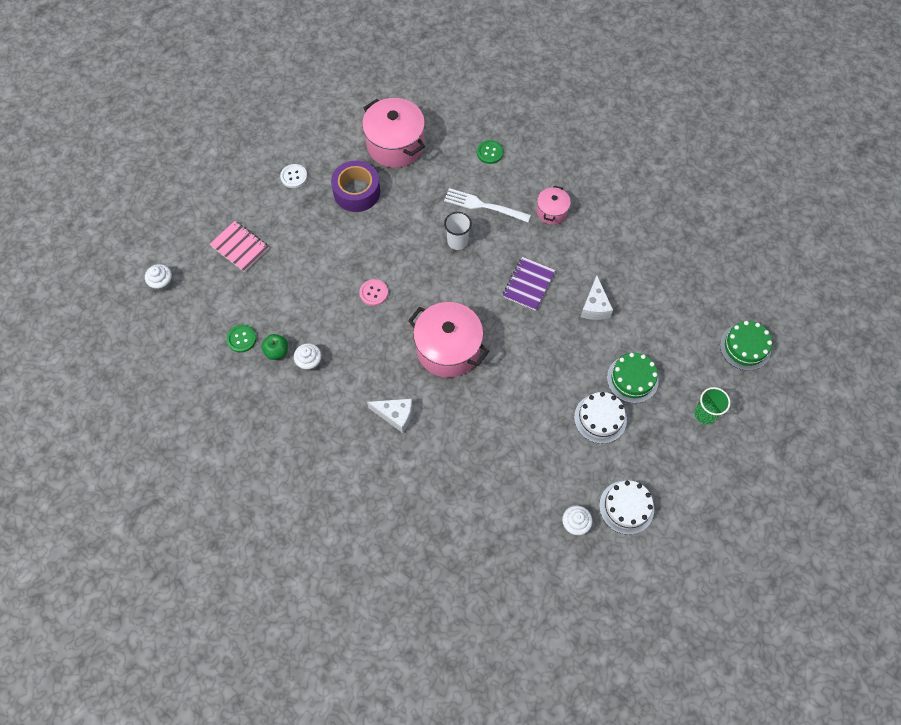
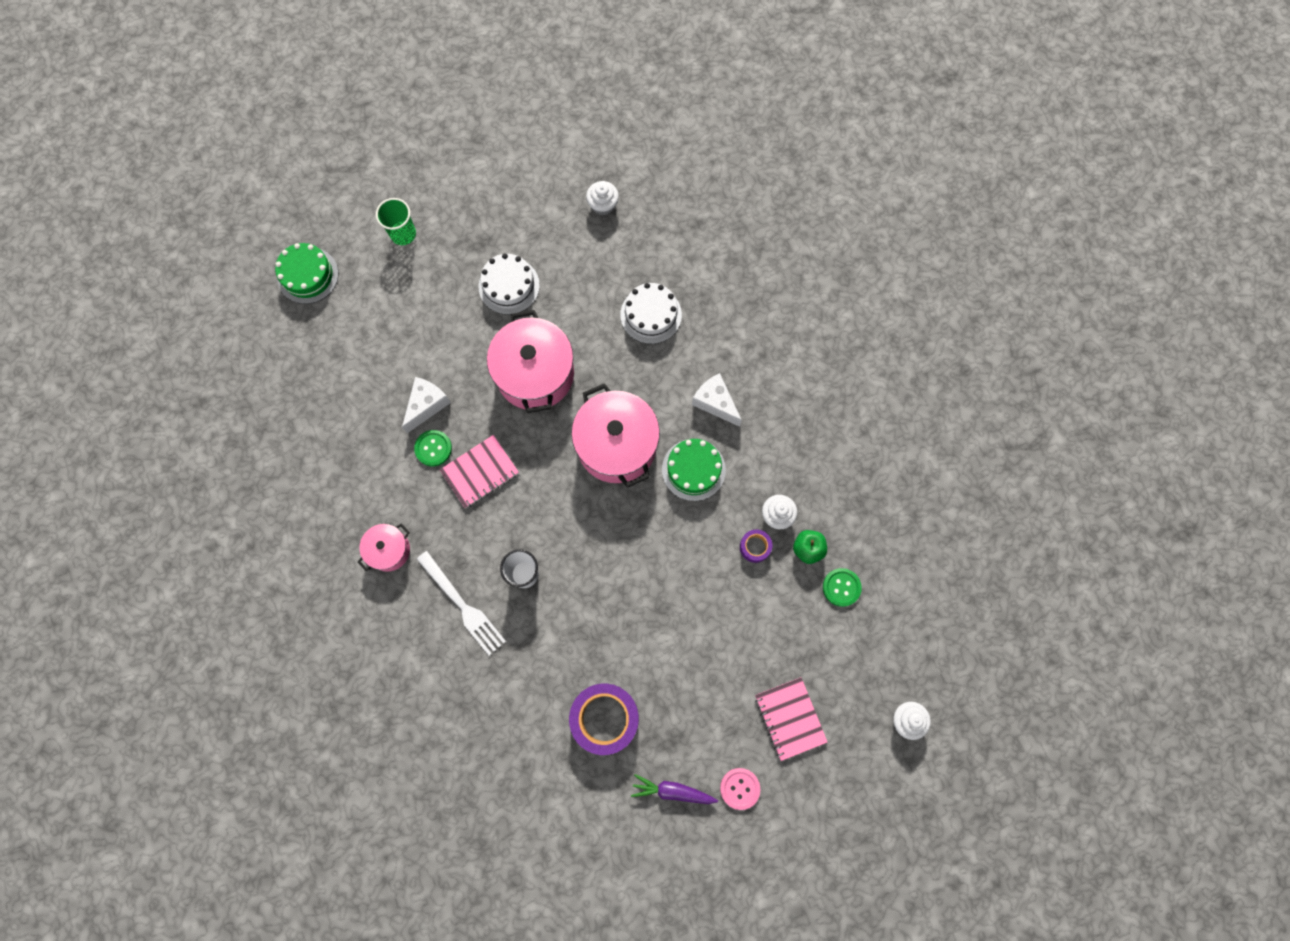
camera: 150 degrees left, 10 degrees up
white button [280,164,308,188] -> purple carrot [631,774,718,804]
pink button [359,279,388,306] -> pink button moved to [720,768,760,810]
pink pot [362,98,425,168] -> pink pot moved to [487,310,574,413]
green button [477,140,503,164] -> green button moved to [414,430,452,466]
purple notebook [503,257,555,311] -> pink notebook [440,435,519,508]
white cake [599,480,654,535] -> white cake moved to [620,283,682,344]
green cake [607,353,659,403] -> green cake moved to [662,439,726,501]
none -> purple tape [740,530,772,563]

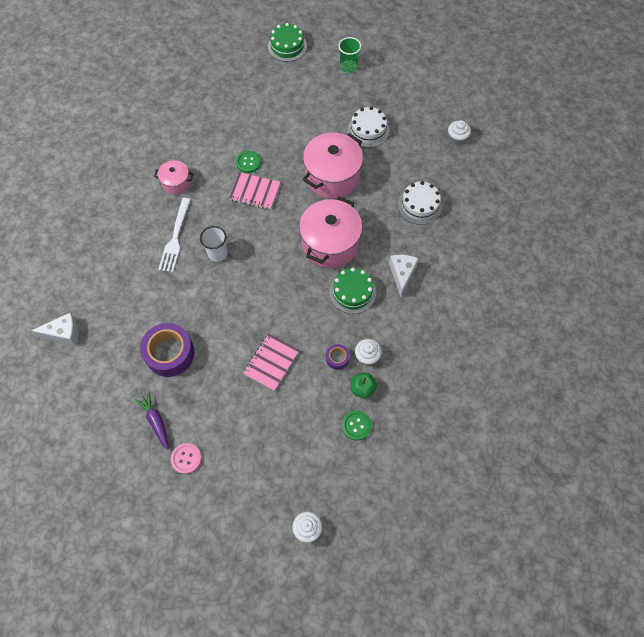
camera: 50 degrees right, 10 degrees down
white cheese [402,377,451,433] -> white cheese moved to [31,313,79,345]
pink notebook [755,677,828,761] -> pink notebook moved to [243,333,299,391]

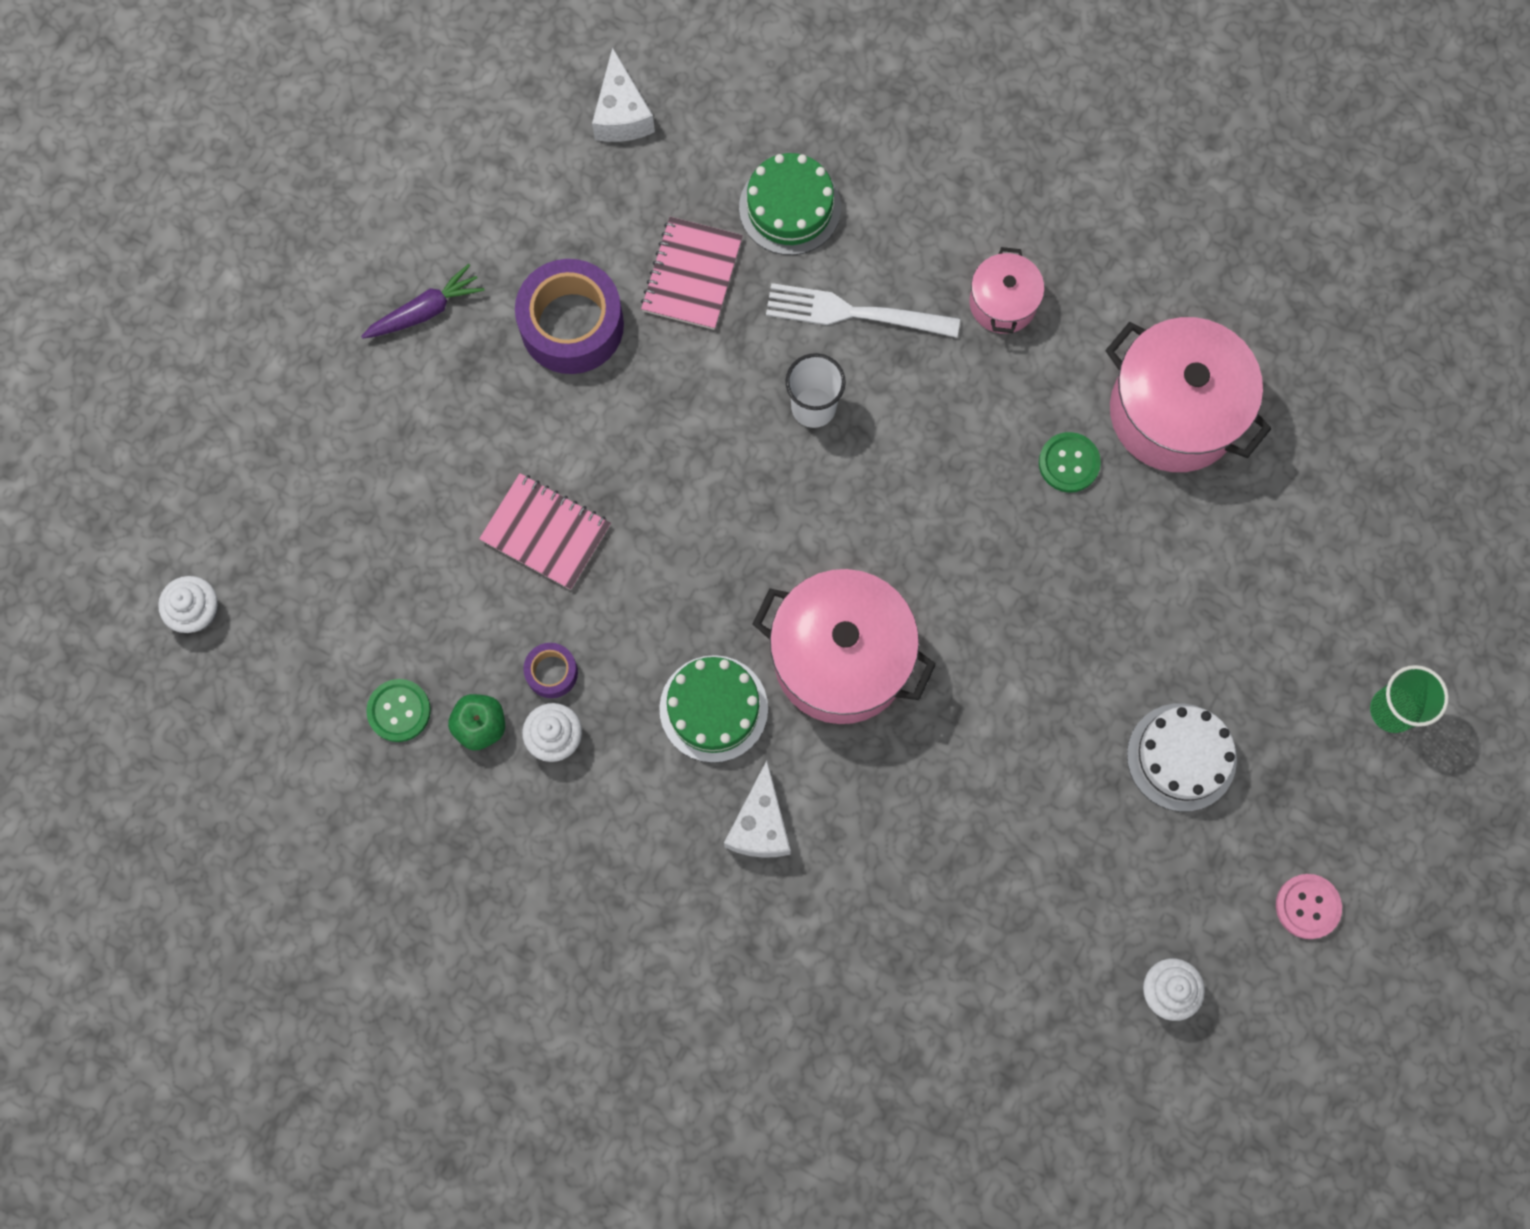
camera: 90 degrees right, 10 degrees up
pink button [171,443,202,474] -> pink button moved to [1276,874,1342,939]
pink notebook [229,172,280,210] -> pink notebook moved to [641,217,743,330]
green cake [268,23,307,62] -> green cake moved to [739,153,841,255]
pink pot [303,133,363,199] -> pink pot moved to [1105,317,1272,472]
white cheese [389,255,419,297] -> white cheese turned 90 degrees clockwise [724,760,791,858]
white cake [398,181,442,225] -> none

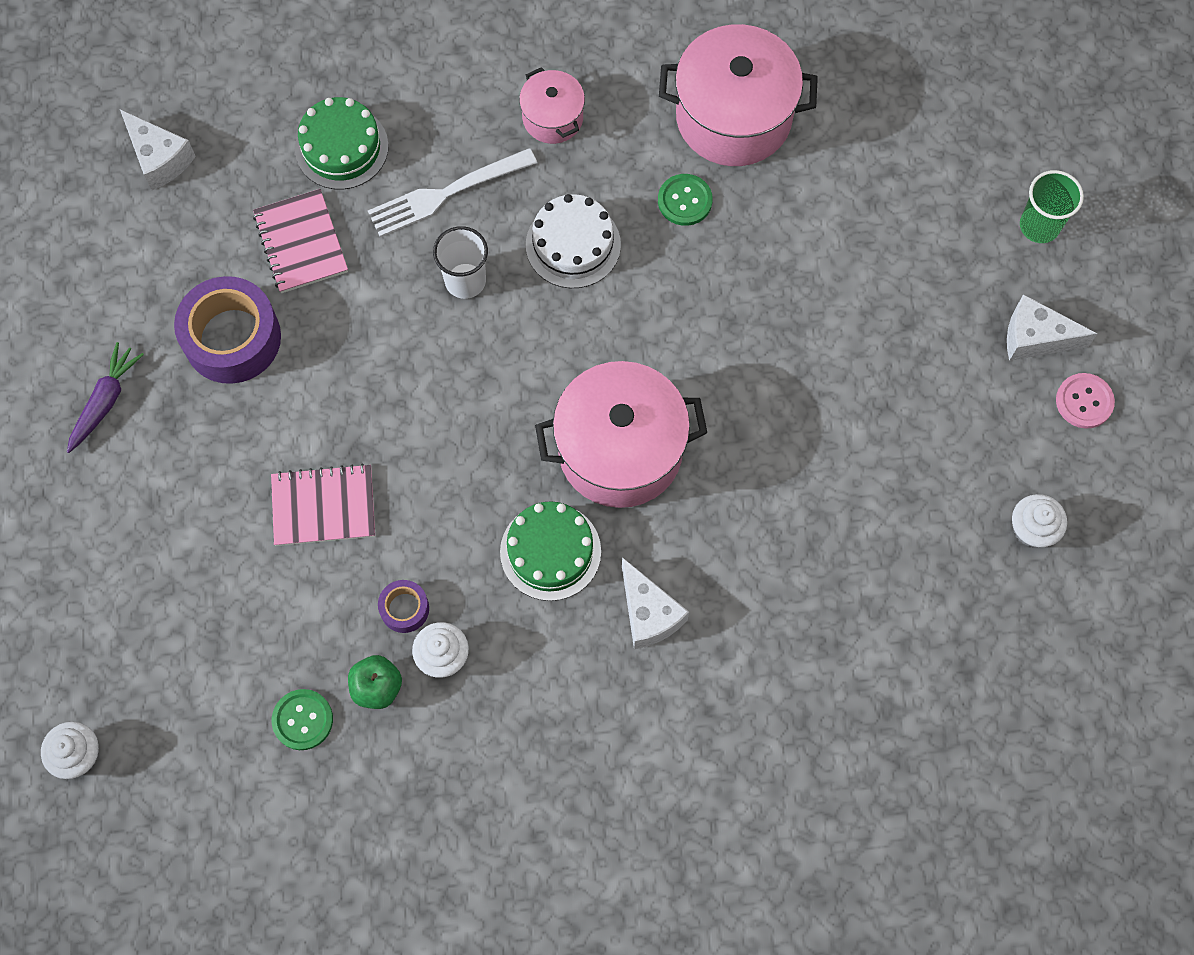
camera: 35 degrees left, 5 degrees down
white cake [1127,703,1237,812] -> white cake moved to [526,194,621,288]
none -> white cheese [1007,294,1097,361]

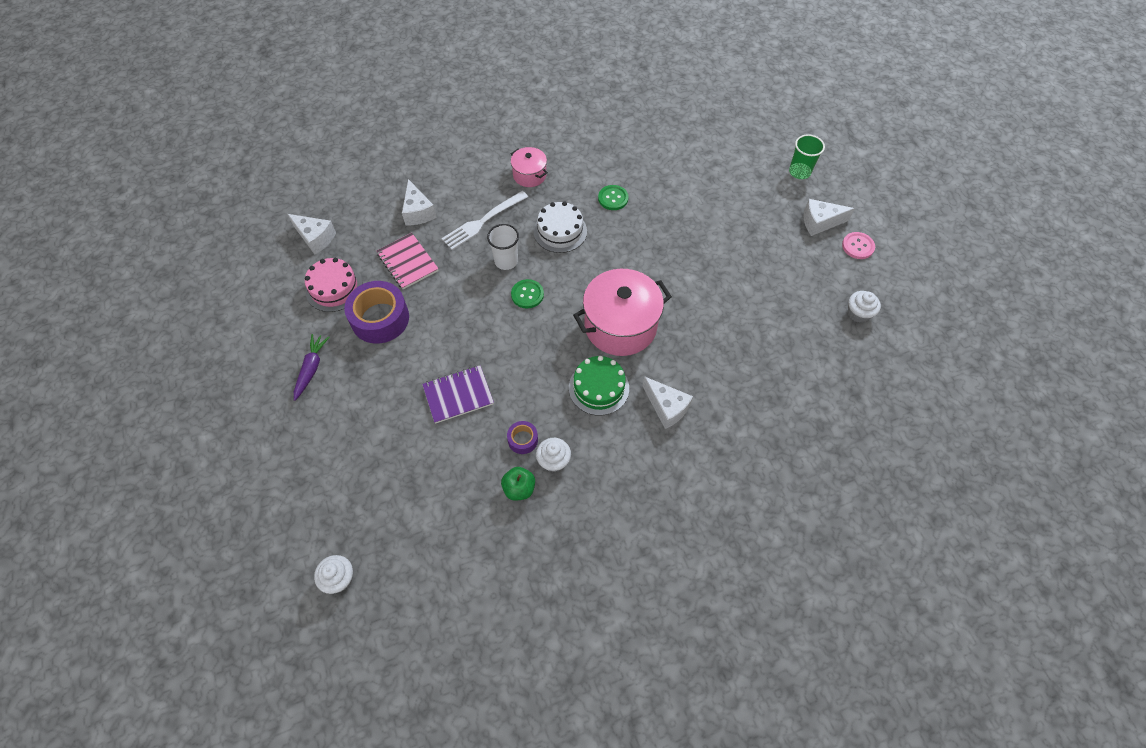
camera: 15 degrees left, 10 degrees down
pink notebook [271,464,375,546] -> purple notebook [422,366,494,424]
green button [272,689,333,750] -> green button moved to [511,279,544,308]
green cake [295,97,389,190] -> white cheese [402,179,437,226]
pink pot [659,24,818,166] -> none
none -> pink cake [305,258,363,312]

